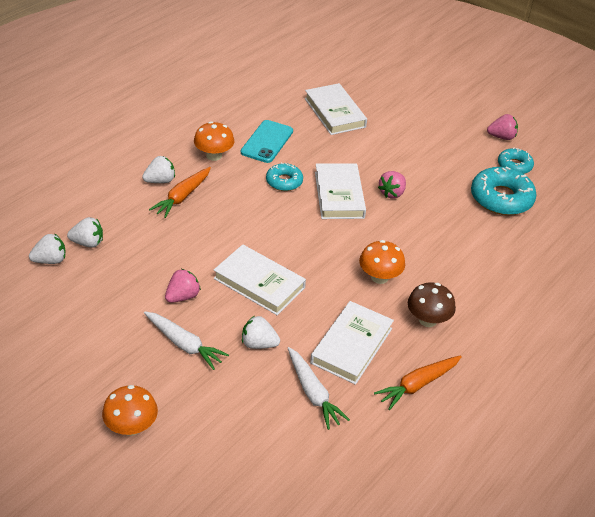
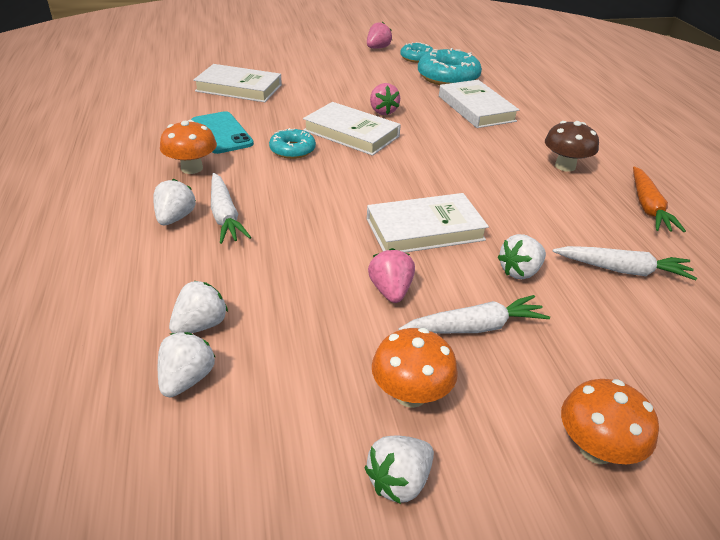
camera: 50 degrees left, 5 degrees down
orange carrot [149,167,211,218] -> white carrot [211,173,251,244]
white book [310,301,394,385] -> white book moved to [439,80,519,128]
orange mushroom [359,240,405,284] -> orange mushroom moved to [372,328,458,408]
none -> white strawberry [364,436,434,504]

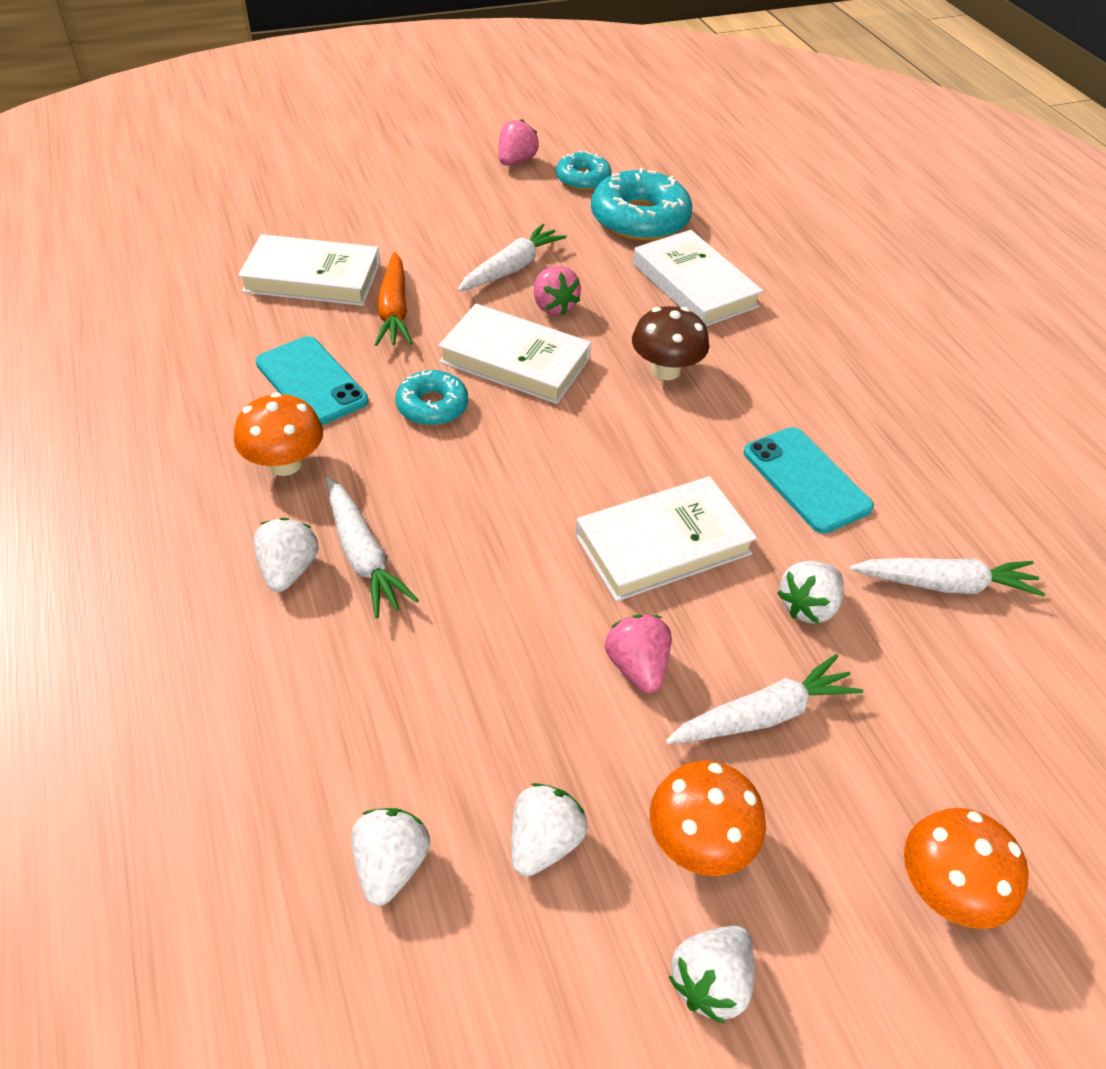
camera: 10 degrees left, 10 degrees up
white strawberry [169,281,228,333] -> white strawberry moved to [511,783,587,877]
brown mushroom [545,121,599,172] -> brown mushroom moved to [632,306,709,380]
orange carrot [633,166,686,232] -> orange carrot moved to [375,252,412,346]
none -> white carrot [457,224,567,292]
none -> turquoise phone [744,427,874,534]

